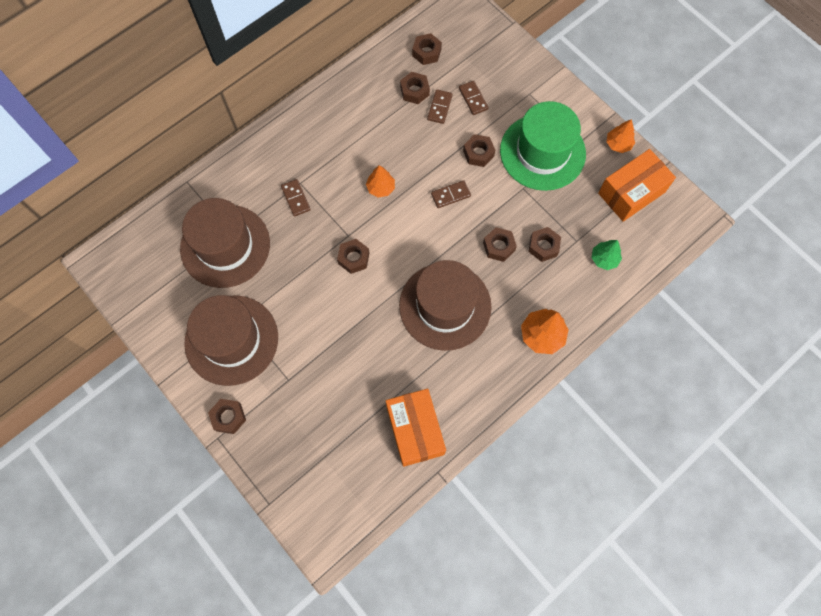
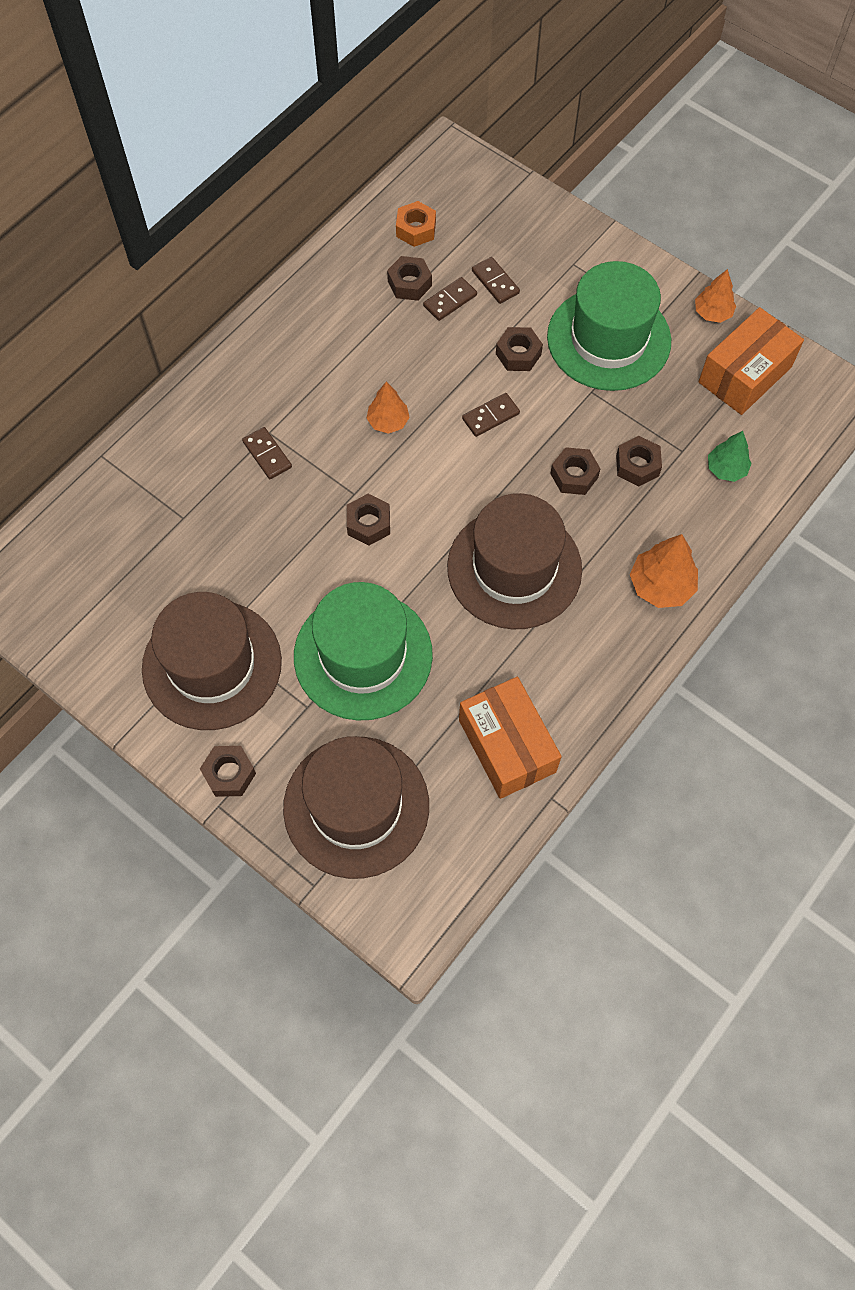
camera: 10 degrees left, 5 degrees down
brown hat [180,198,270,288] -> brown hat moved to [283,736,429,879]
brown nut [412,33,442,65] -> orange nut [396,201,436,247]
brown domino [427,90,453,124] -> brown domino turned 45 degrees clockwise [423,277,477,321]
none -> green hat [294,582,433,721]

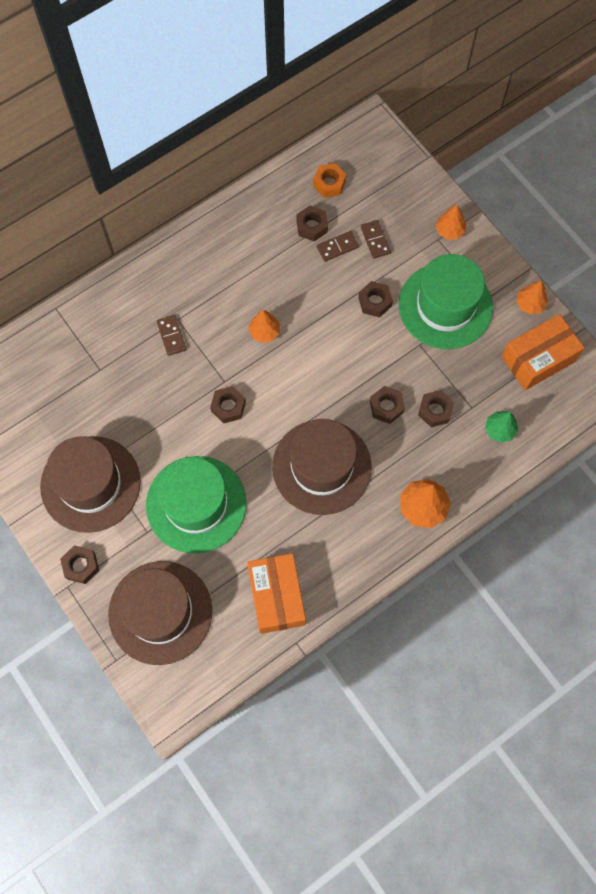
camera: 15 degrees right, 5 degrees up
brown domino [462,393,520,437] -> none
none -> orange tree [435,205,466,240]

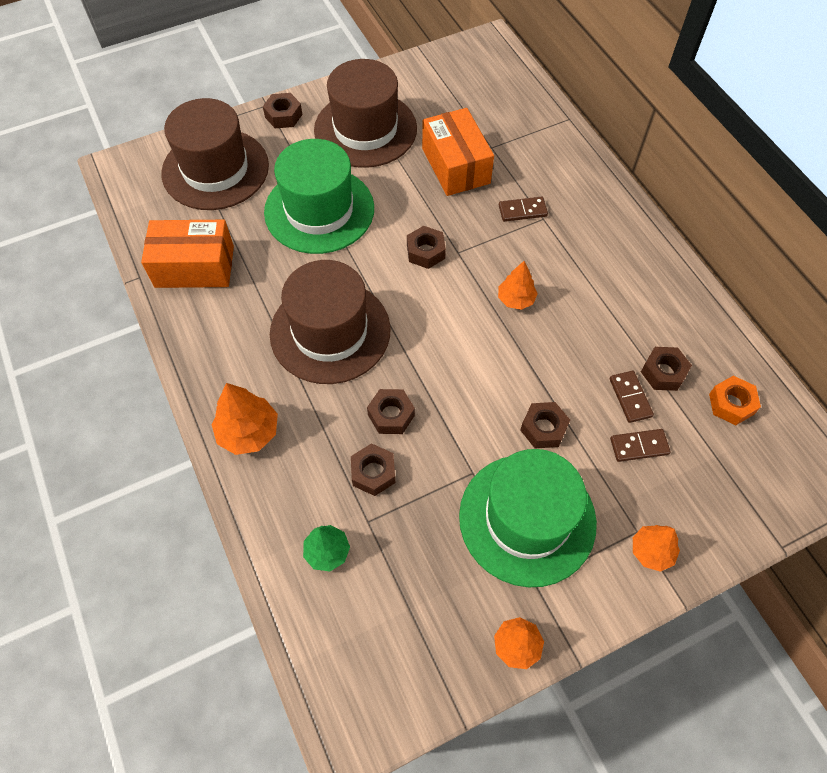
camera: 100 degrees right, 10 degrees down
orange box [501,314,584,390] -> orange box moved to [422,108,494,196]

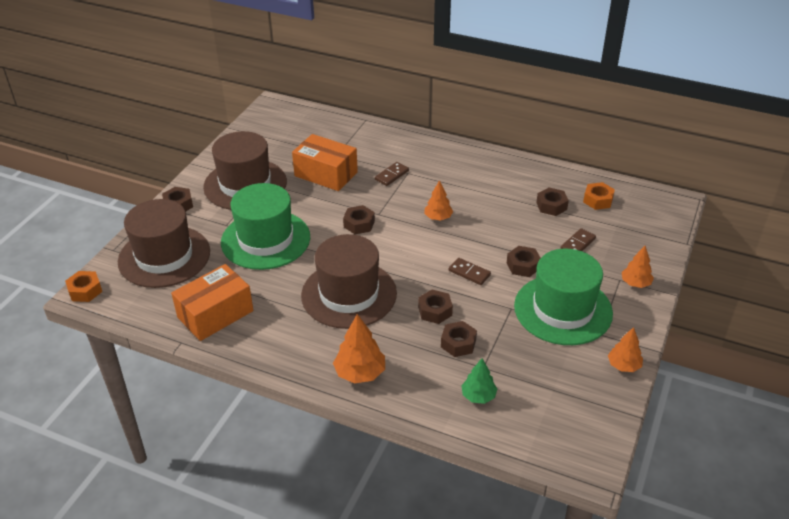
camera: 40 degrees left, 20 degrees down
brown domino [609,371,654,423] -> brown domino moved to [449,258,491,285]
none -> orange nut [65,271,102,302]

